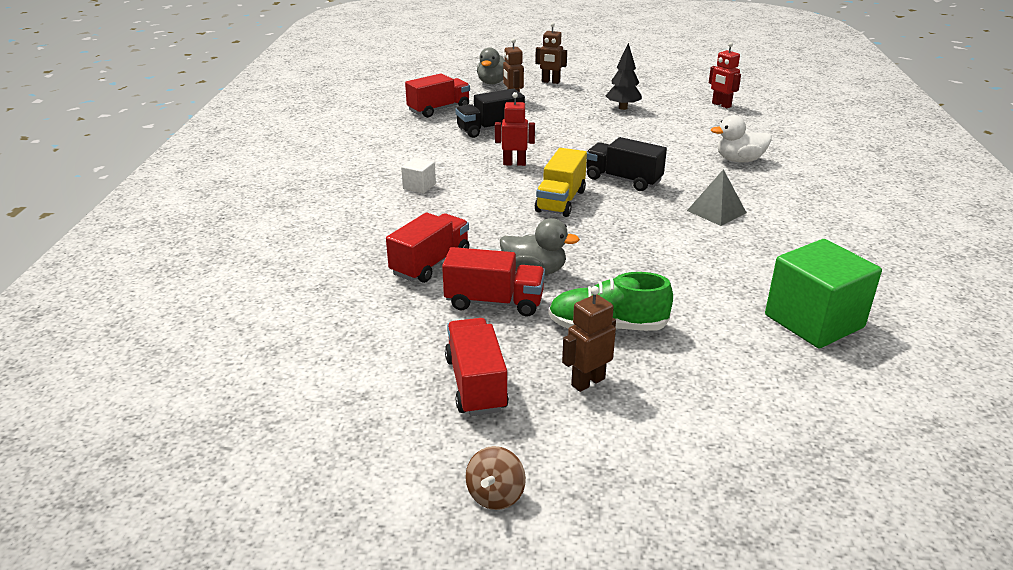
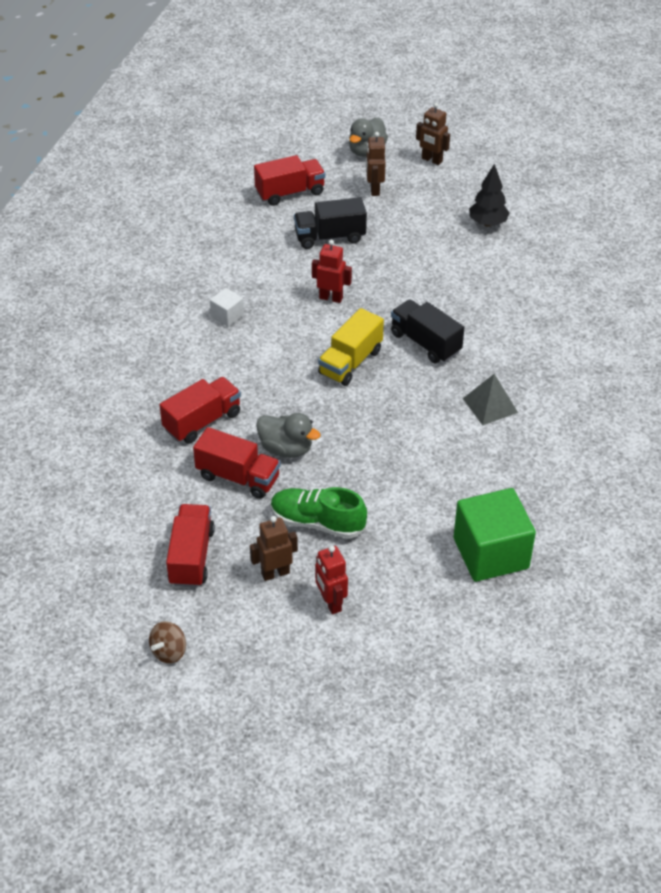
camera: 15 degrees right, 15 degrees up
red robot [709,42,741,108] -> red robot moved to [315,546,348,614]
white duck [711,115,772,162] -> none

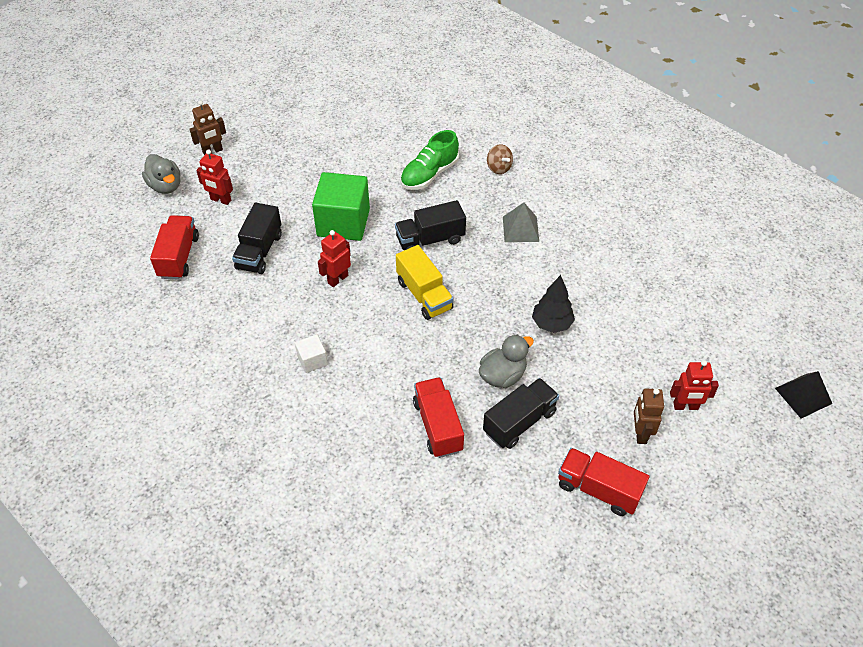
camera: 65 degrees left, 5 degrees up
brown spinning top [149,621,186,664] -> brown spinning top moved to [487,144,513,174]
red truck [193,427,280,499] -> black truck [483,378,559,449]
green shoe [271,487,367,539] -> green shoe moved to [400,130,459,190]
brown robot [366,132,386,196] -> red robot [196,150,233,205]
green cube [453,488,536,582] -> green cube moved to [312,172,370,241]
black tree [469,164,510,227] -> black tree moved to [532,275,575,333]
none -> black pyramid [775,371,832,418]

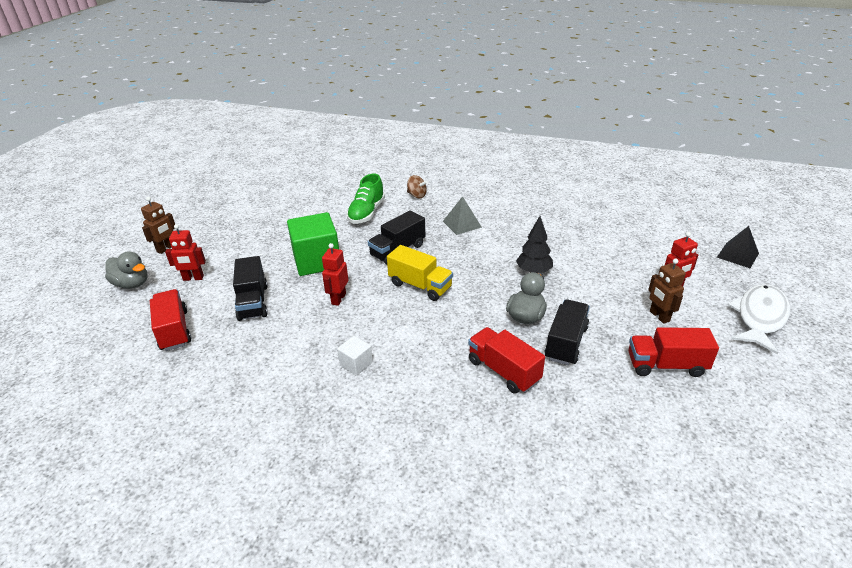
camera: 25 degrees left, 15 degrees down
none -> white fish [727,284,790,354]

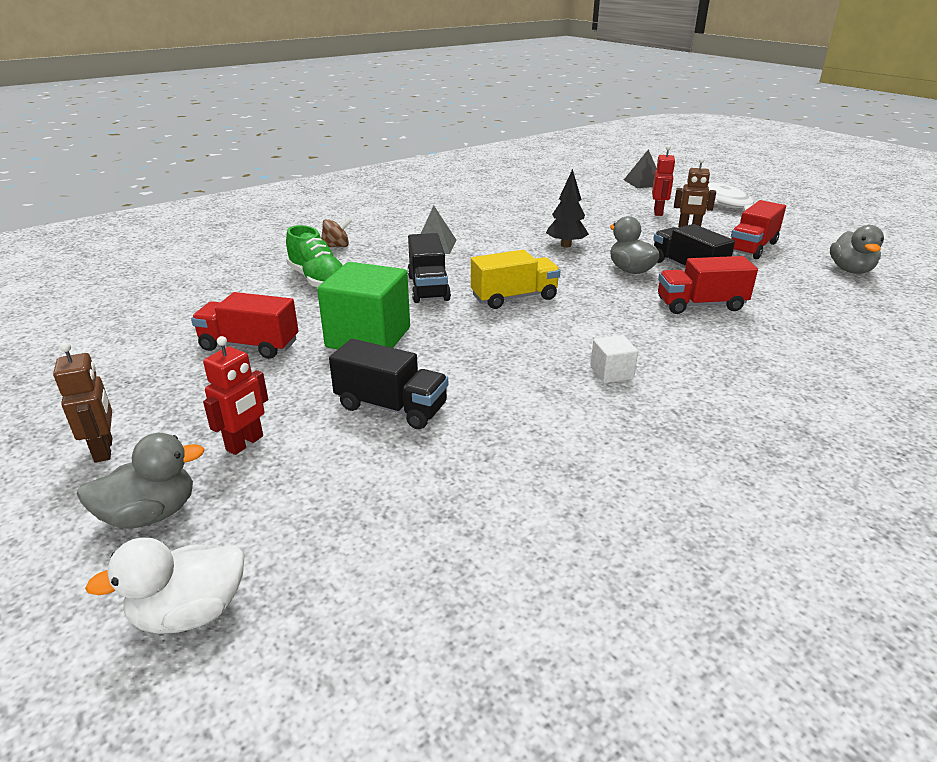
camera: 55 degrees left, 5 degrees down
red truck [150,289,191,351] -> red truck moved to [191,292,299,359]
red robot [322,243,348,306] -> none
none -> white duck [85,538,245,634]
none -> grey duck [830,225,884,274]

